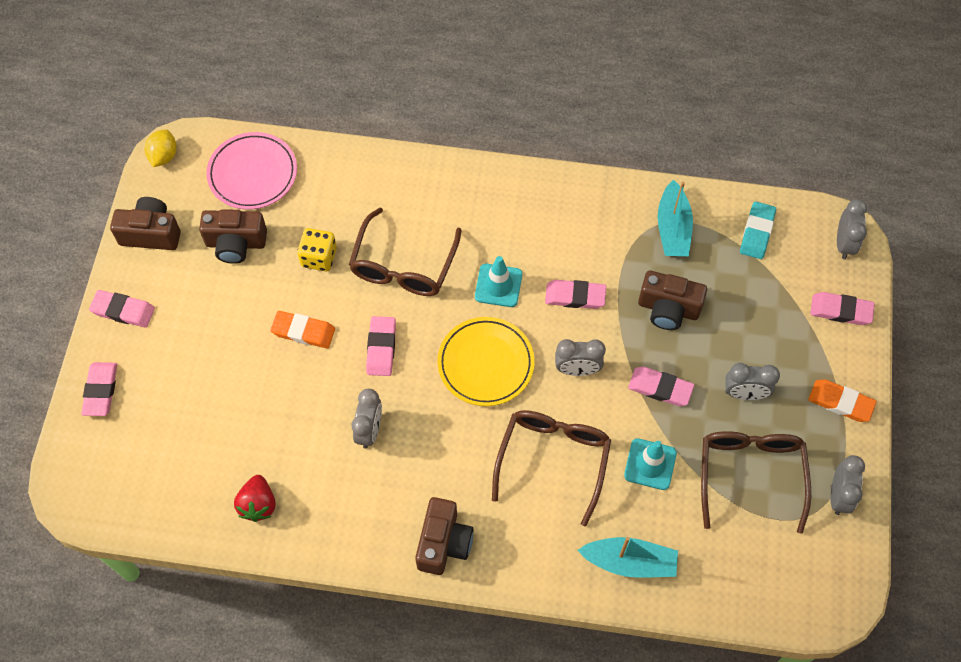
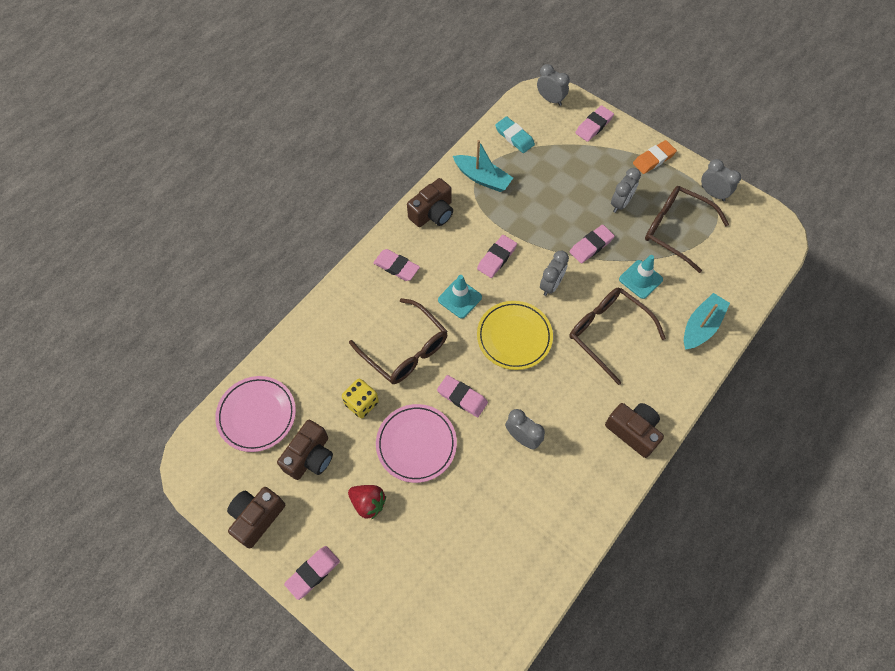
camera: 60 degrees left, 0 degrees up
pink eraser [81,362,117,416] -> pink eraser moved to [373,249,420,281]
yellow lemon [145,129,177,167] -> none
red strawberry [234,475,276,522] -> red strawberry moved to [348,485,386,520]
orange eraser [270,311,335,348] -> pink plate [376,404,457,483]
brown camera [638,271,707,330] -> brown camera moved to [407,178,453,227]

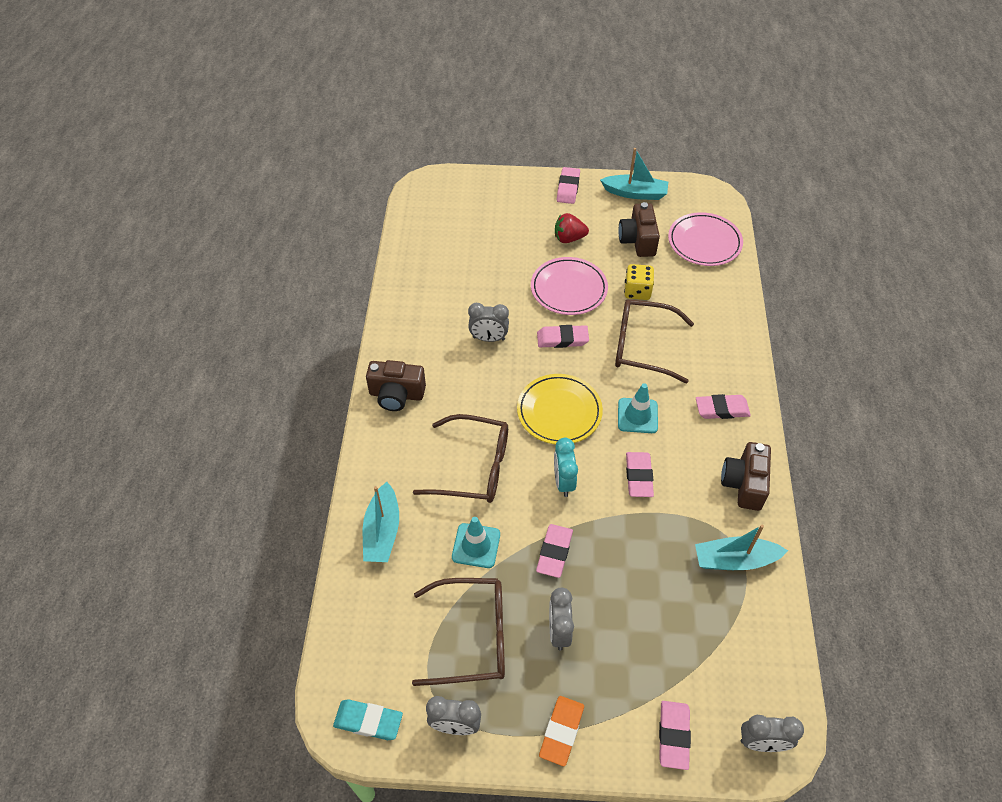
camera: 145 degrees right, 10 degrees down
brown camera [227,487,285,549] -> turquoise boat [600,148,668,200]
turquoise eraser [495,116,535,153] -> turquoise eraser moved to [333,699,403,740]
grey clock [540,251,569,296] -> turquoise clock [554,438,578,497]

